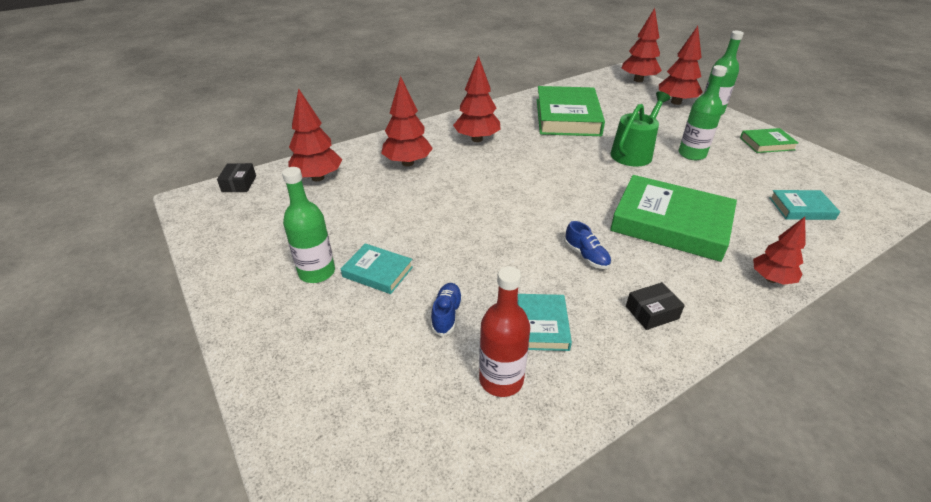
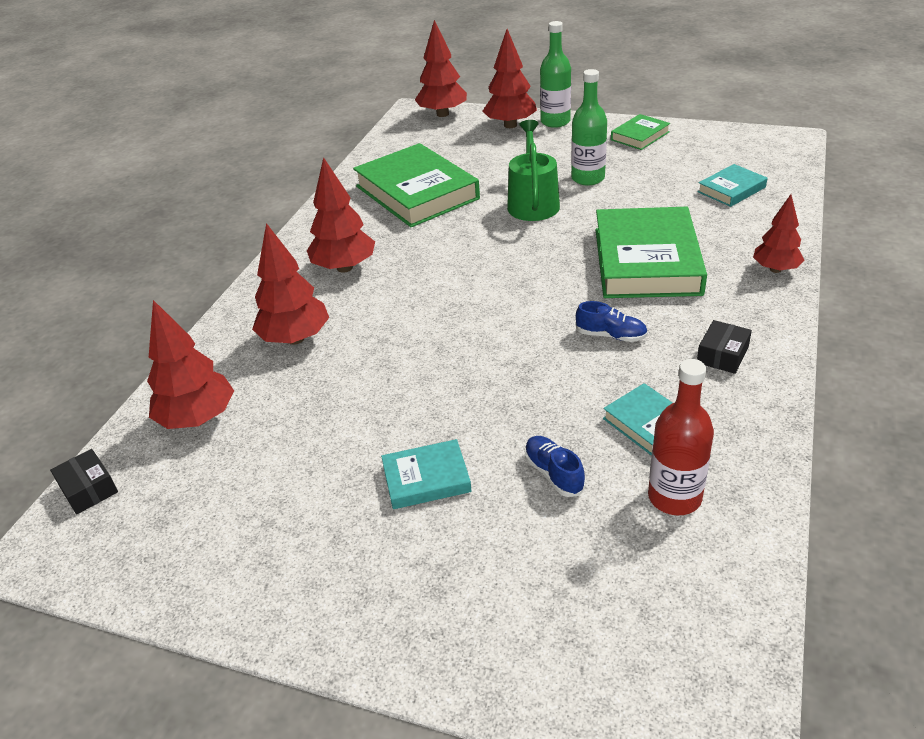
camera: 35 degrees left, 0 degrees up
green bottle [282,167,335,283] -> none
green book [610,175,737,262] -> green book turned 75 degrees counterclockwise [595,207,707,298]

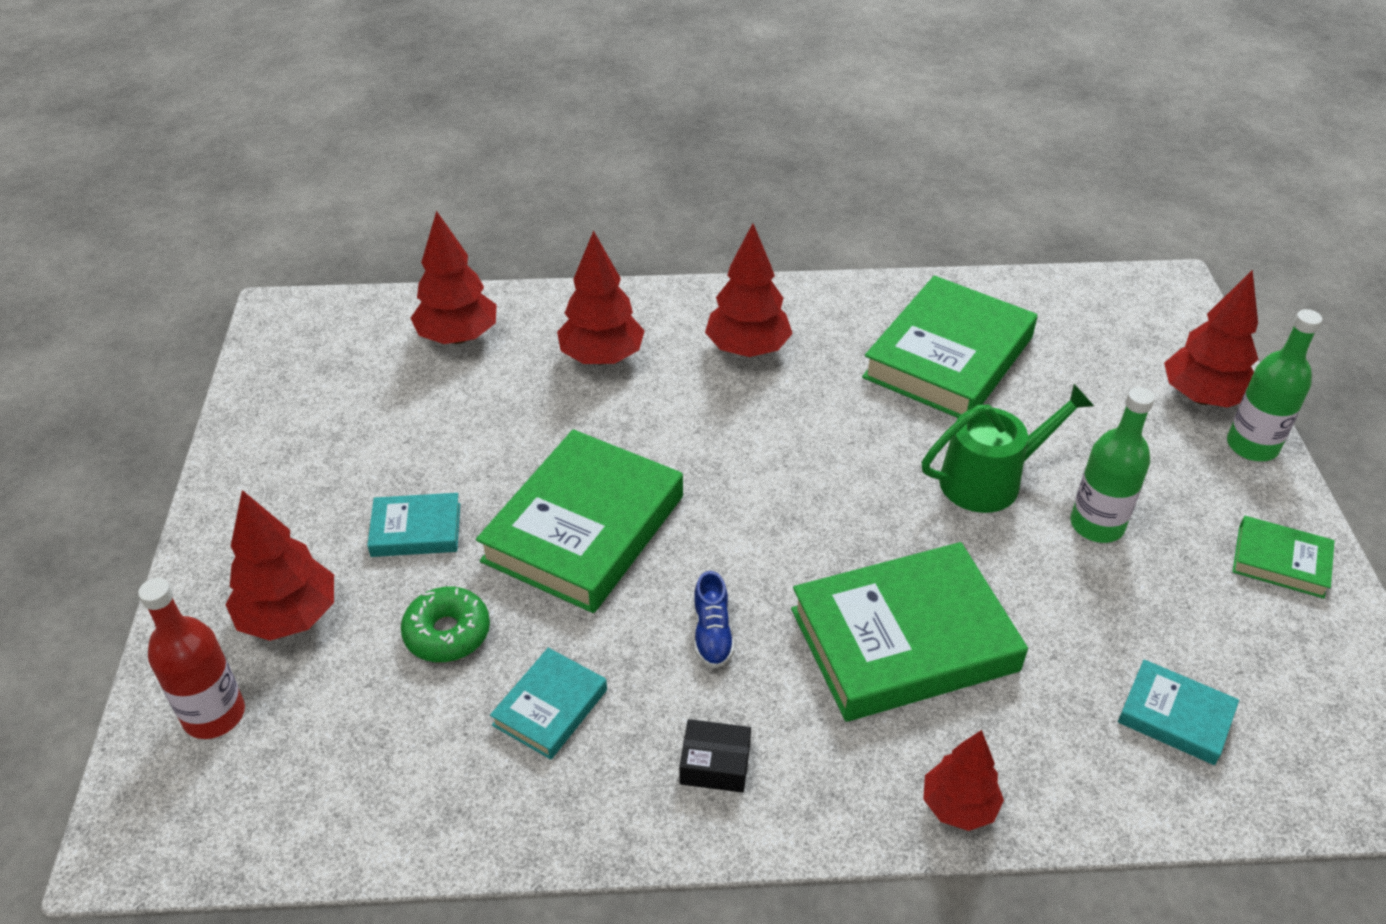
camera: 65 degrees right, 5 degrees up
black box [50,449,118,514] -> none
turquoise book [381,439,472,509] -> turquoise book turned 60 degrees counterclockwise [367,493,460,557]
red tree [415,20,467,117] -> red tree moved to [225,490,334,641]
blue shoe [525,436,585,497] -> green donut [401,587,490,662]
red bottle [648,359,714,515] -> red bottle moved to [138,578,245,739]
none -> green book [476,429,683,613]

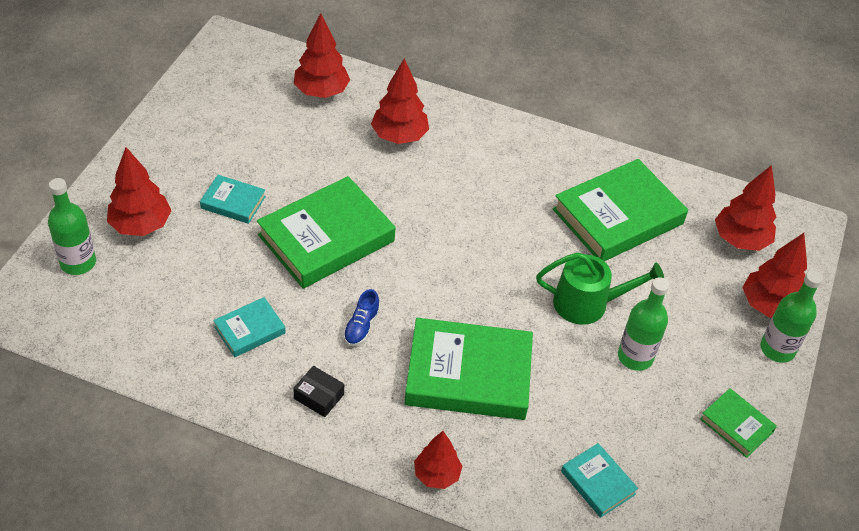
camera: 20 degrees right, 5 degrees up
red bottle [138,578,245,739] -> green bottle [48,178,96,275]
green donut [401,587,490,662] -> none
red tree [705,223,793,357] -> red tree moved to [715,165,776,251]

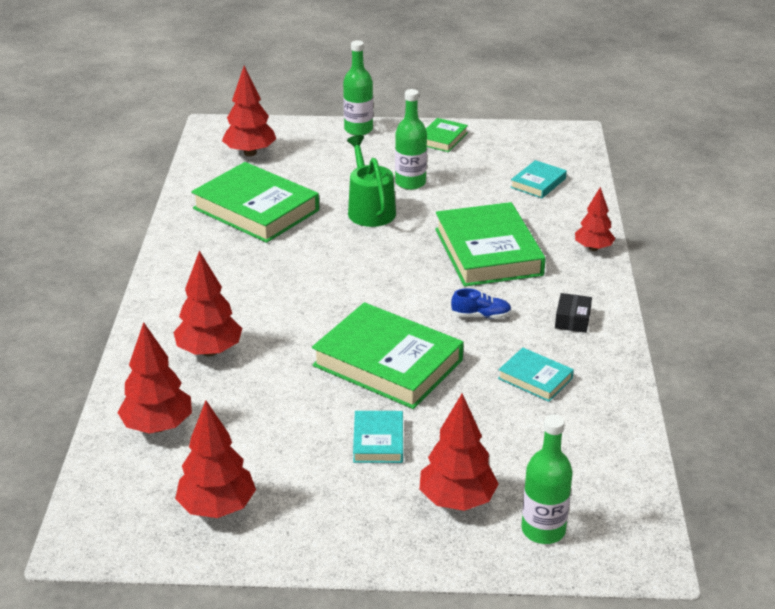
camera: 105 degrees left, 15 degrees down
red tree [742,233,807,318] -> red tree moved to [175,401,256,518]

